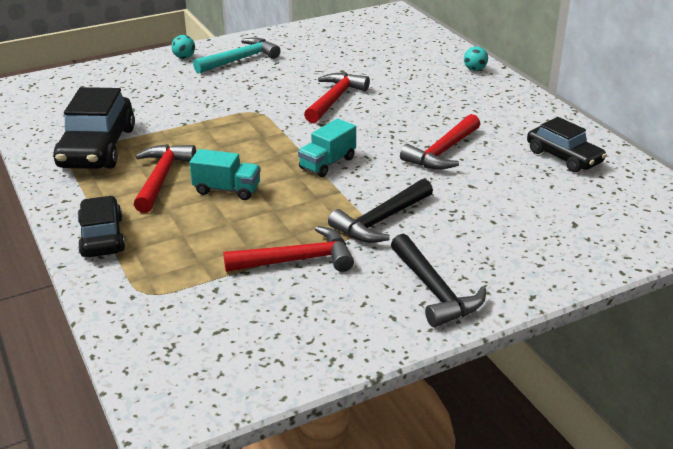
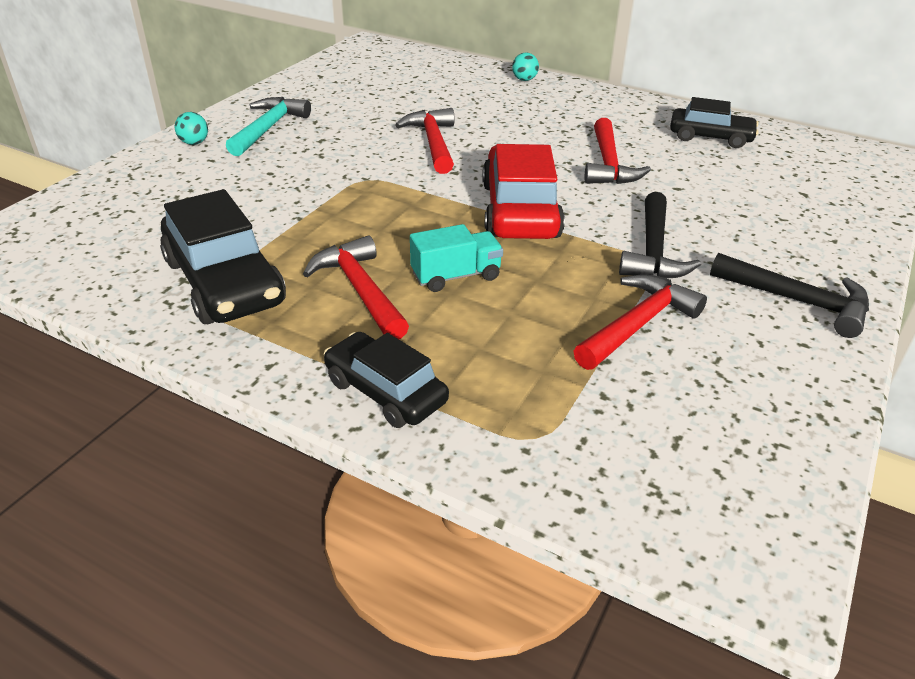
camera: 35 degrees left, 5 degrees up
turquoise truck [298,119,356,177] -> red car [482,144,565,239]

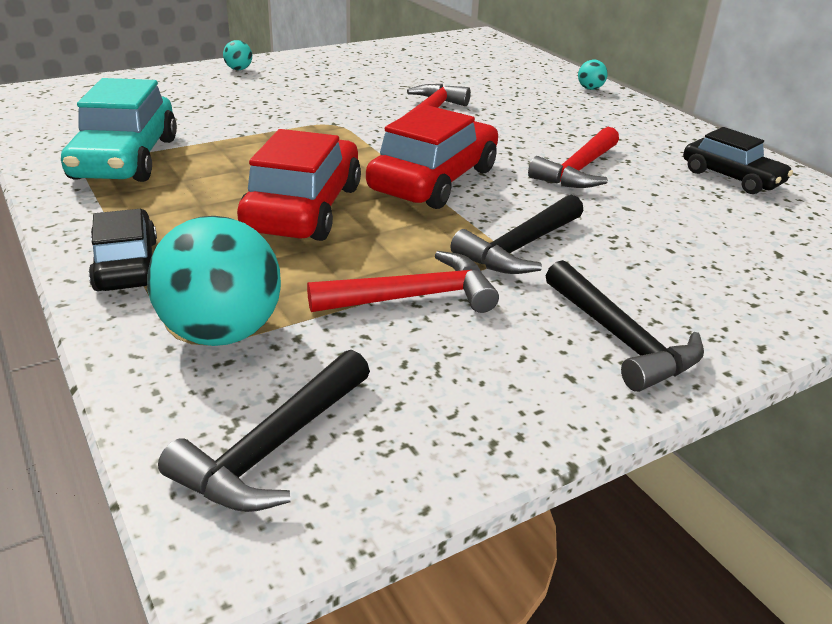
camera: 30 degrees right, 5 degrees down
black car [160,189,286,324] -> turquoise car [61,78,177,182]
turquoise hammer [226,97,311,156] -> none
red hammer [303,235,409,339] -> none
turquoise truck [410,224,503,292] -> red car [237,129,361,241]
none -> turquoise ball [147,216,281,346]
none -> black hammer [158,350,370,512]

